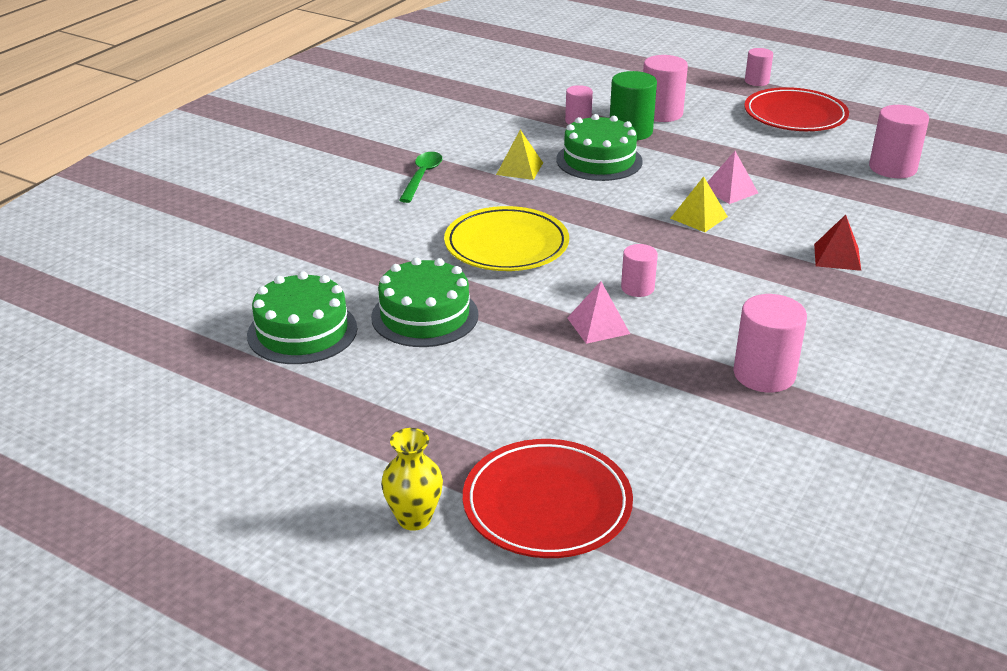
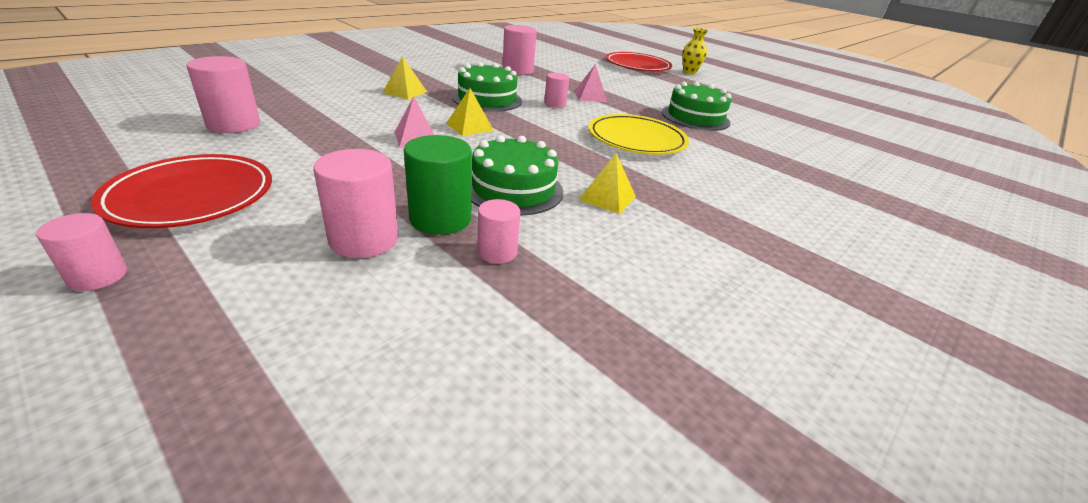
camera: 170 degrees left, 0 degrees up
green cake [247,271,357,364] -> green cake moved to [452,62,522,112]
green spoon [399,152,442,203] -> none
red pyramid [814,215,861,271] -> yellow pyramid [382,56,427,99]

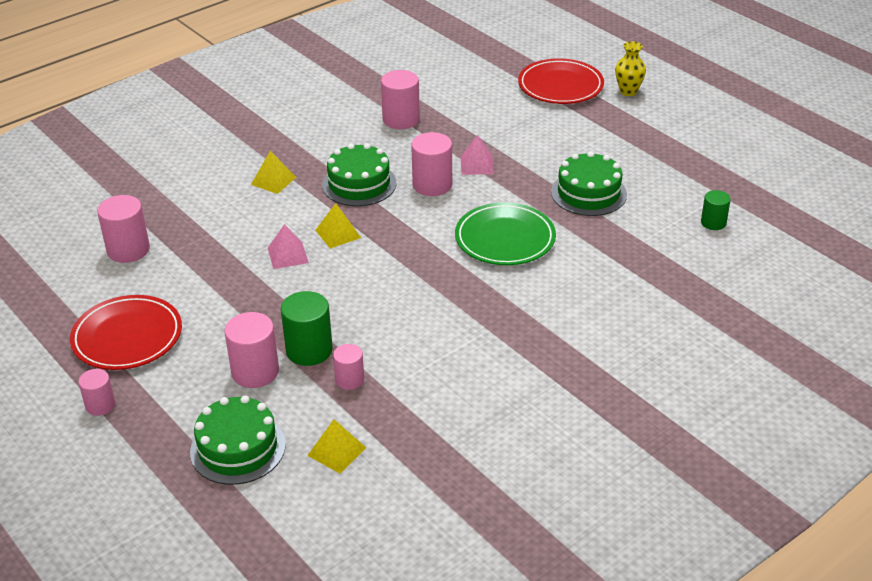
camera: 10 degrees right, 5 degrees up
green cake [471,135,563,215] -> green cake moved to [190,395,286,485]
pink cylinder [544,73,569,108] -> pink cylinder [411,132,452,196], size x1.65
yellow pyramid [579,153,636,214] -> yellow pyramid moved to [307,419,366,474]
yellow plate [589,114,689,155] -> green plate [455,202,556,265]
none -> green cylinder [701,190,731,230]

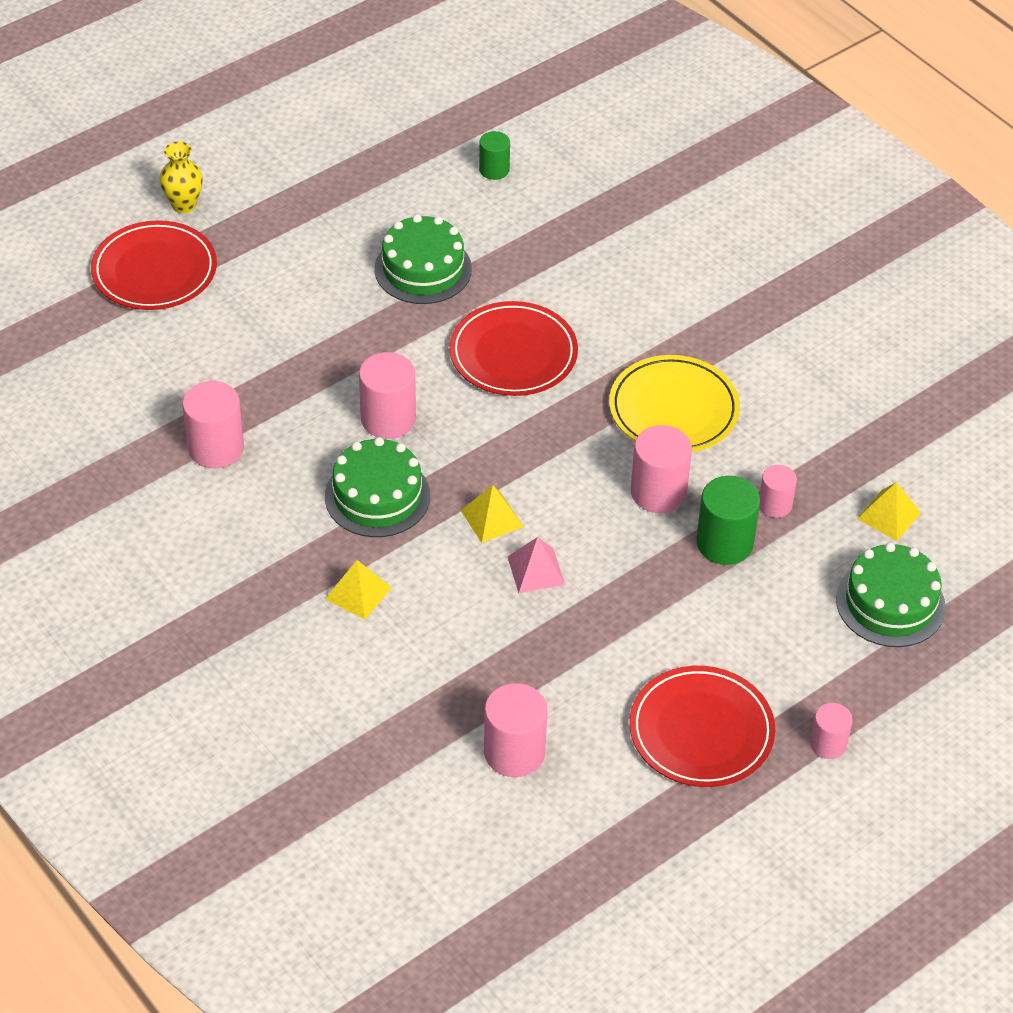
camera: 90 degrees left, 10 degrees up
pink cylinder [224,312,279,388] -> pink cylinder moved to [631,425,692,513]
green plate [455,202,556,265] -> red plate [449,301,578,396]
pink pyramid [461,135,494,175] -> none
none -> yellow plate [609,355,740,452]

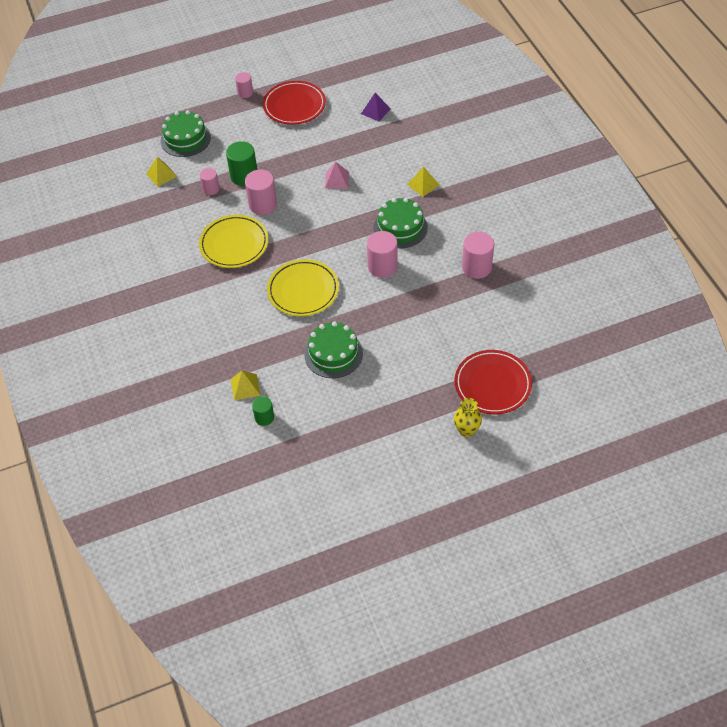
camera: 160 degrees left, 5 degrees up
red plate [449,301,578,396] -> yellow plate [267,259,339,316]
yellow pyramid [461,485,524,543] -> yellow pyramid moved to [231,371,260,400]
pink cylinder [484,683,547,777] -> purple pyramid [361,93,391,122]

